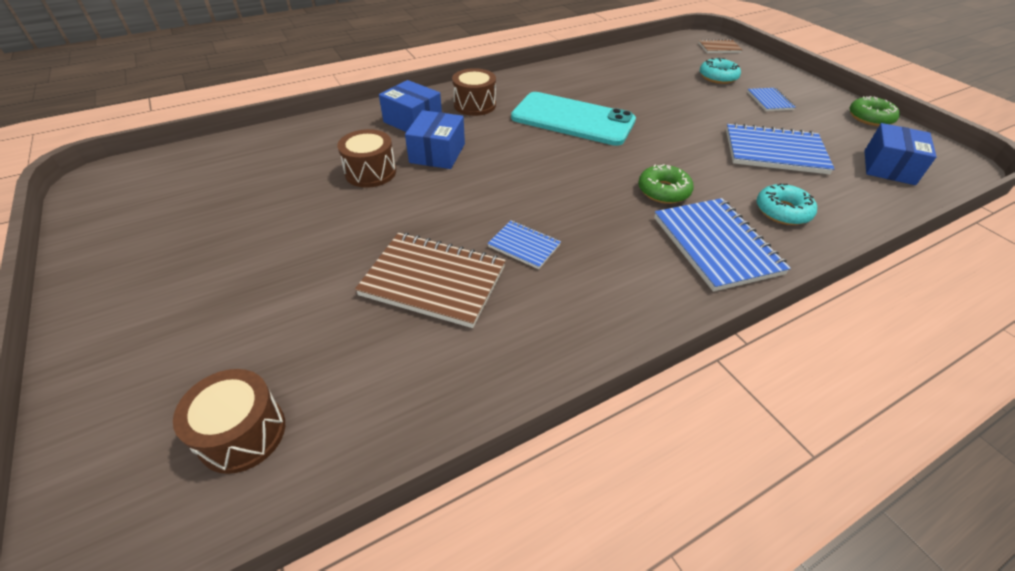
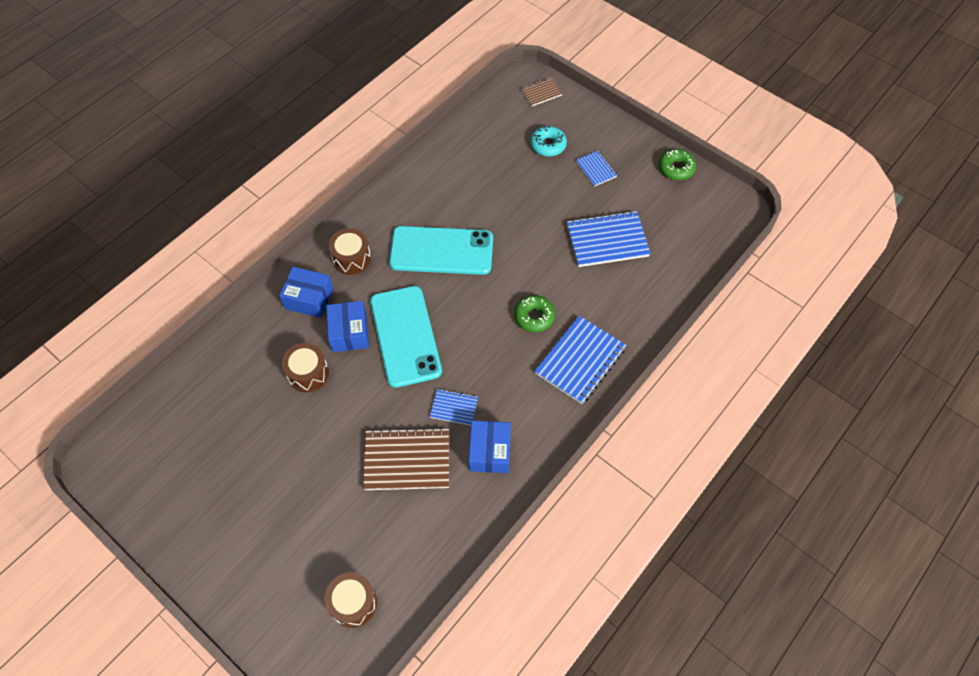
camera: 20 degrees left, 15 degrees up
blue notebook [654,198,791,292] -> blue notebook turned 75 degrees clockwise [535,316,626,404]
turquoise donut [757,183,817,225] -> none
blue box [865,123,937,185] -> blue box moved to [469,421,511,473]
none -> turquoise phone [370,286,442,388]

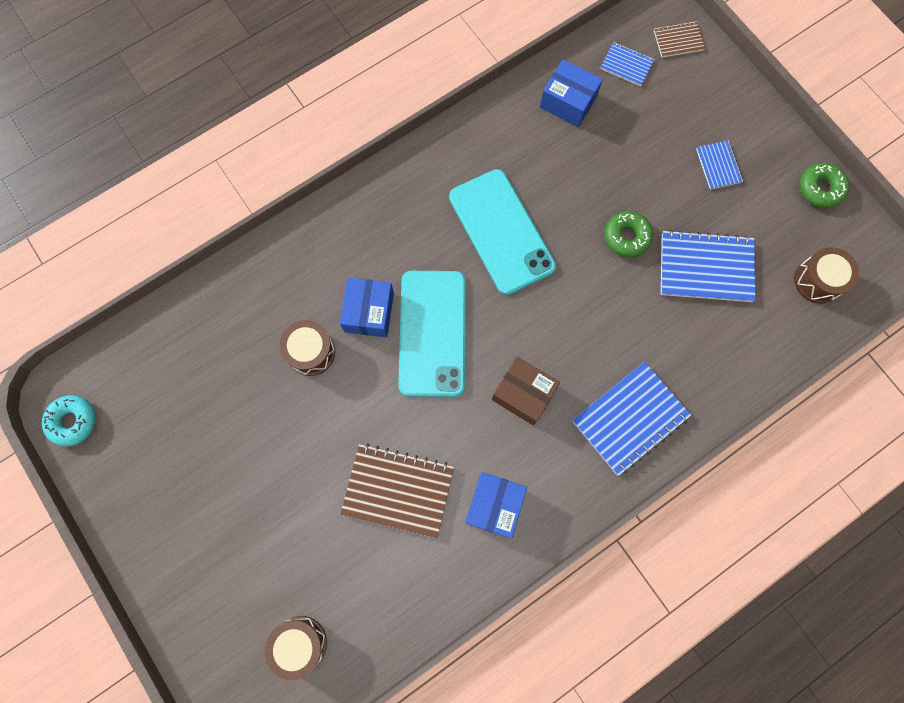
camera: 15 degrees right, 15 degrees up
blue box [279,267,333,318] -> blue box moved to [540,59,603,127]
brown drum [329,228,371,275] -> brown drum moved to [794,247,859,304]
turquoise phone [389,226,493,275] -> turquoise phone turned 45 degrees clockwise [449,169,556,295]
blue notebook [430,389,478,425] -> blue notebook moved to [600,42,655,86]
green donut [514,295,555,332] -> green donut moved to [604,211,653,257]
turquoise donut [530,126,567,157] -> turquoise donut moved to [42,395,96,446]
none -> brown box [492,357,560,425]

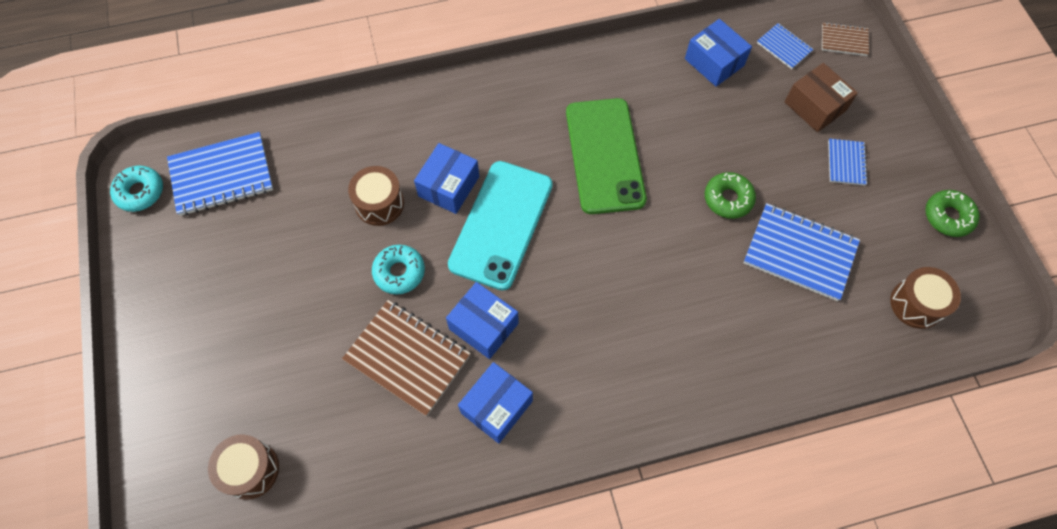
camera: 20 degrees right, 10 degrees down
turquoise phone [449,169,556,295] -> green phone [566,98,647,214]
brown box [492,357,560,425] -> brown box moved to [785,63,858,132]
blue notebook [572,362,691,476] -> blue notebook moved to [167,132,273,216]
none -> turquoise donut [372,245,425,295]
none -> blue box [446,282,519,359]

